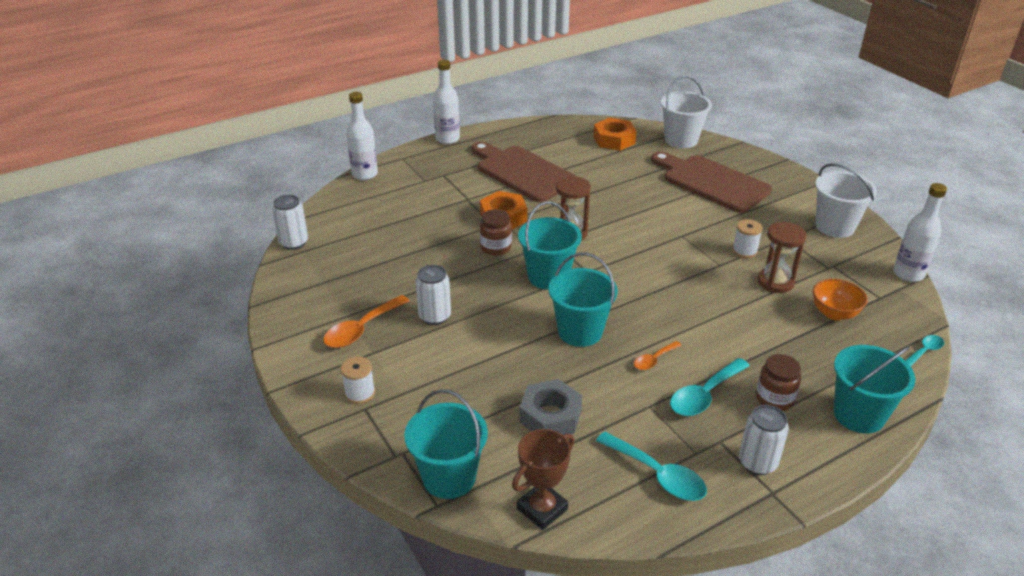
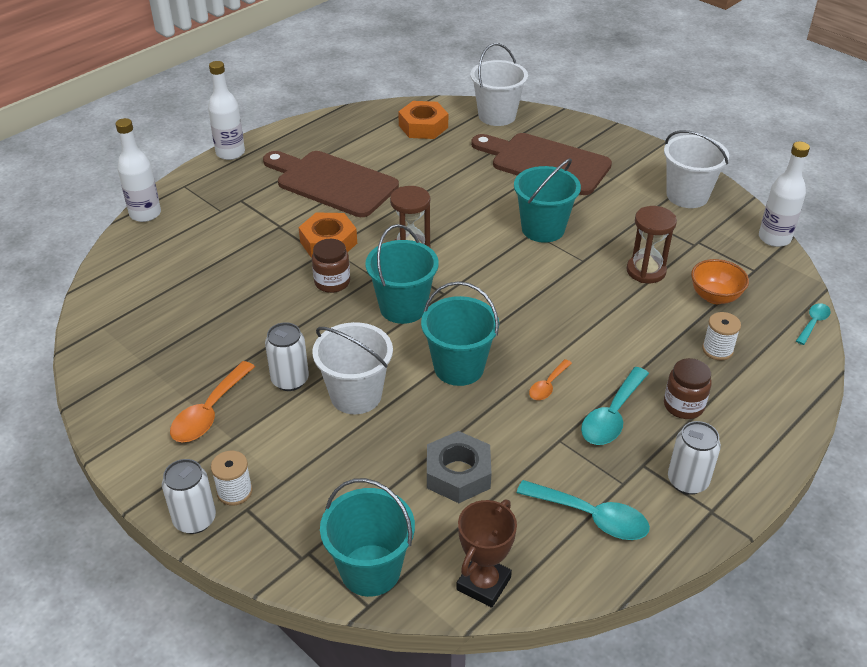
camera: 15 degrees left, 5 degrees up
white can [272,195,308,250] -> white can moved to [162,459,216,534]
white spool [732,219,763,258] -> white spool moved to [702,312,741,360]
turquoise bucket [834,345,915,433] -> turquoise bucket moved to [514,158,581,243]
none -> white bucket [312,322,393,414]

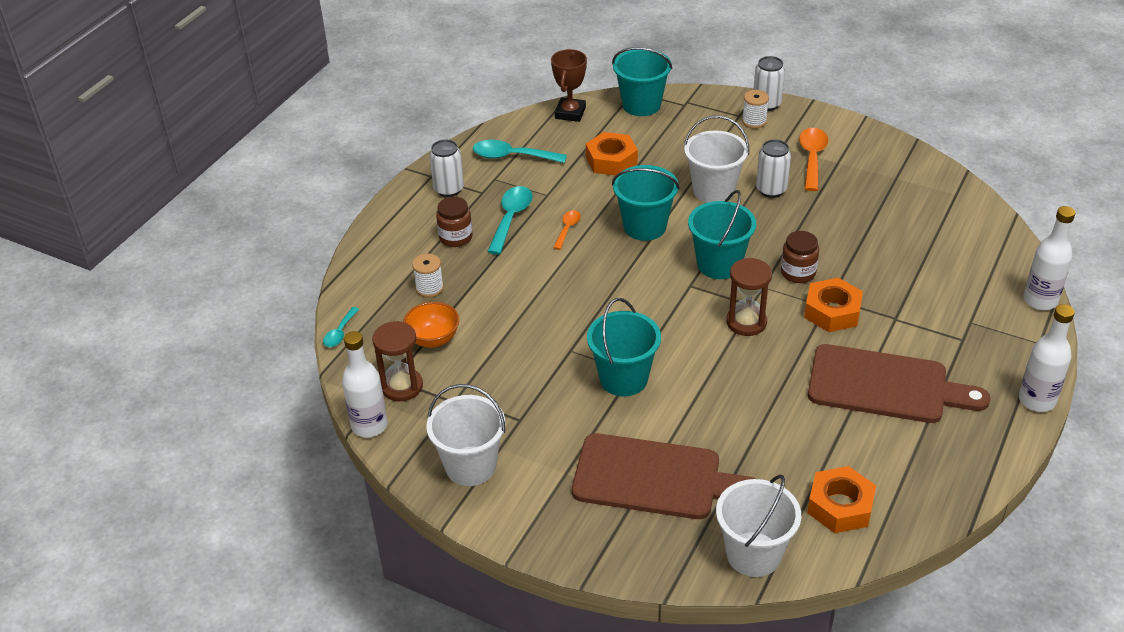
camera: 165 degrees right, 0 degrees up
grey nut [427,431,492,503] -> orange nut [586,132,638,175]
brown hourglass [626,206,677,283] -> brown hourglass moved to [372,321,423,401]

